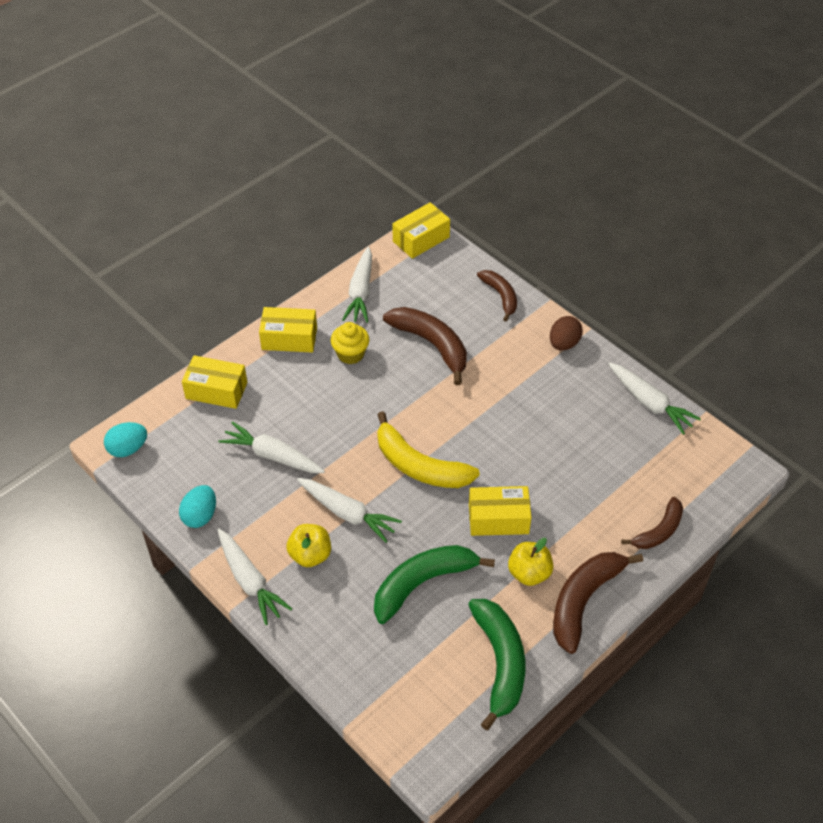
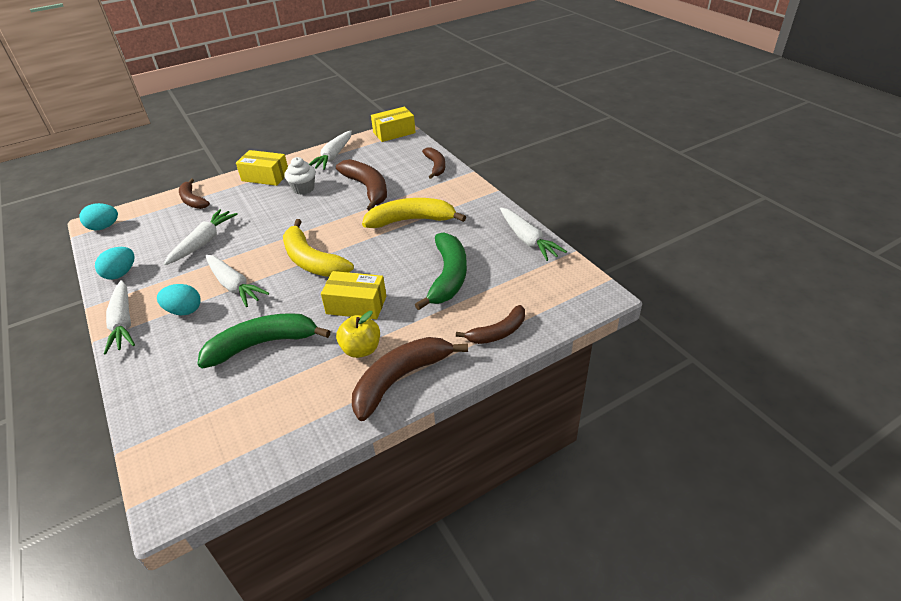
camera: 15 degrees right, 10 degrees down
yellow box [182,355,247,409] -> brown banana [179,179,210,209]
white carrot [218,421,325,473] -> white carrot turned 75 degrees clockwise [164,209,238,265]
yellow apple [286,524,331,567] -> turquoise egg [157,284,201,315]
yellow cupcake [331,322,370,364] -> white cupcake [284,157,316,195]
green banana [468,599,525,730] -> green banana moved to [415,232,467,310]
brown egg [550,316,583,351] -> none
none -> yellow banana [362,198,466,228]

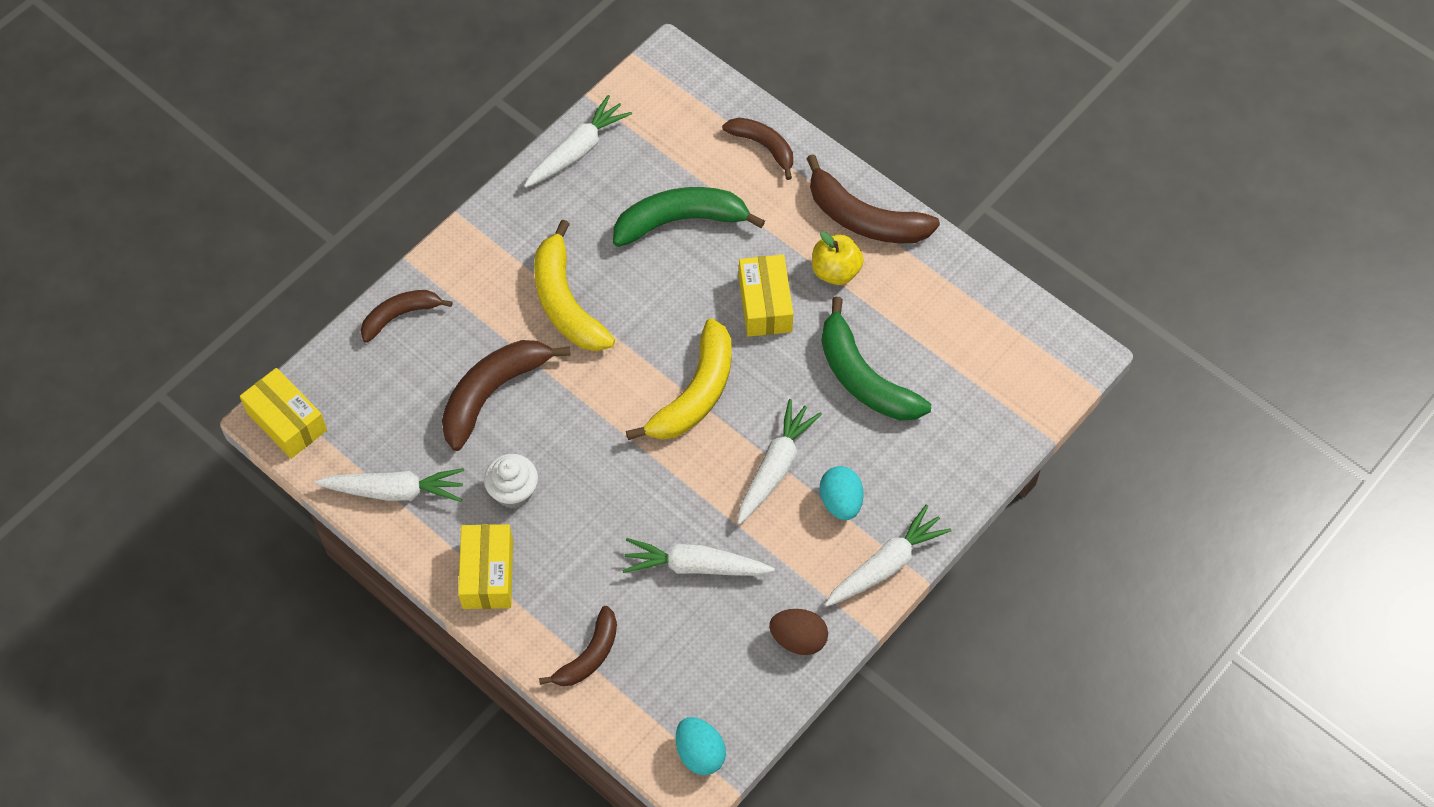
camera: 110 degrees left, 20 degrees up
turquoise egg [95,247,135,280] -> brown egg [769,609,828,655]

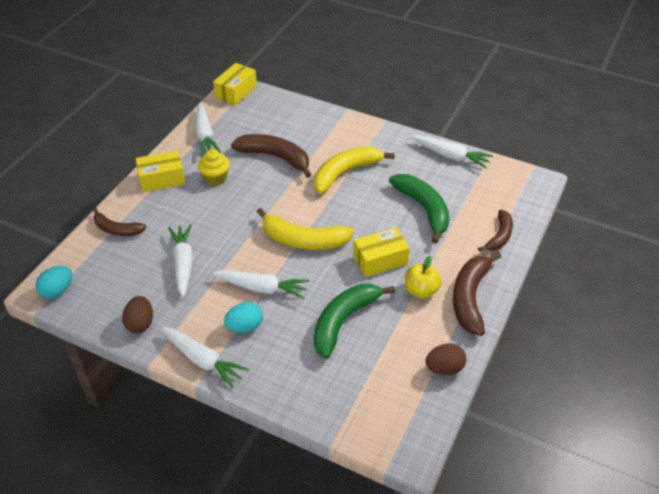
camera: 75 degrees right, 15 degrees down
brown banana [361,290,453,343] -> none
white cupcake [484,454,538,508] -> yellow cupcake [198,149,230,185]
none -> brown egg [426,343,466,375]

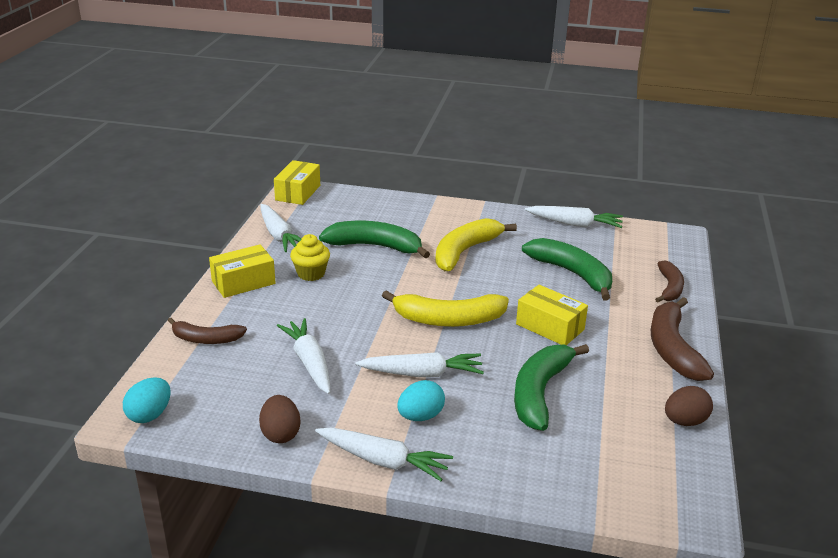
camera: 15 degrees left, 15 degrees down
brown banana [231,134,311,178] -> green banana [319,221,430,258]
yellow box [353,227,410,277] -> yellow box turned 75 degrees clockwise [516,285,588,345]
yellow apple [405,256,442,298] -> none

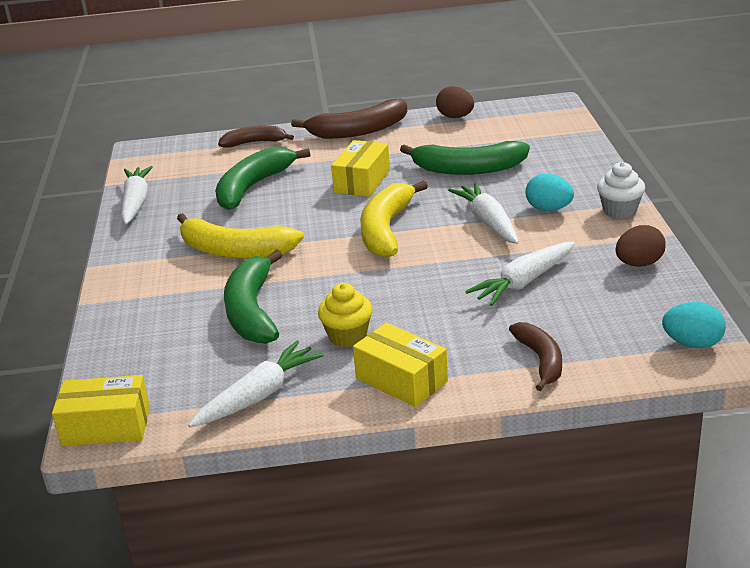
camera: 105 degrees left, 0 degrees up
white carrot [315,427,453,481] -> white cupcake [597,162,645,219]
yellow banana [382,290,509,327] -> yellow banana turned 150 degrees counterclockwise [360,180,428,258]

